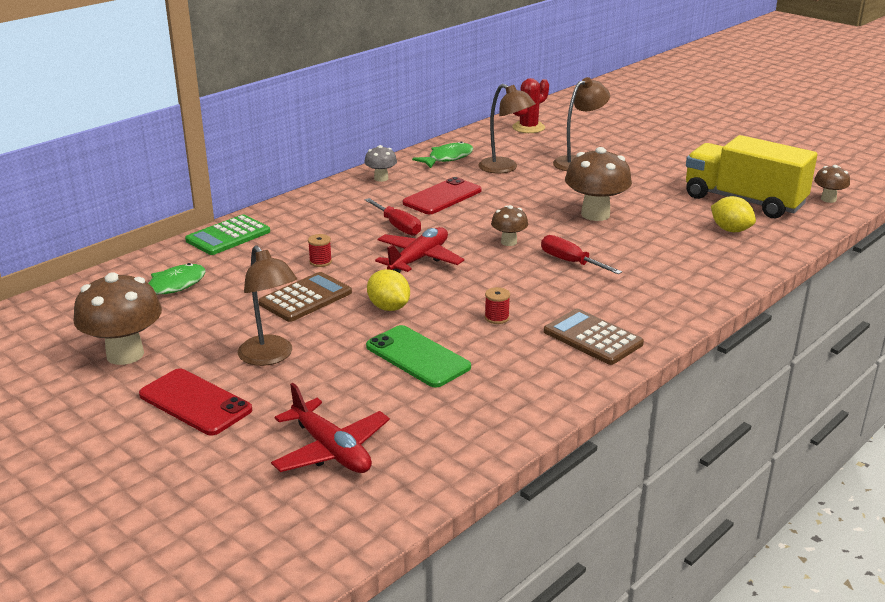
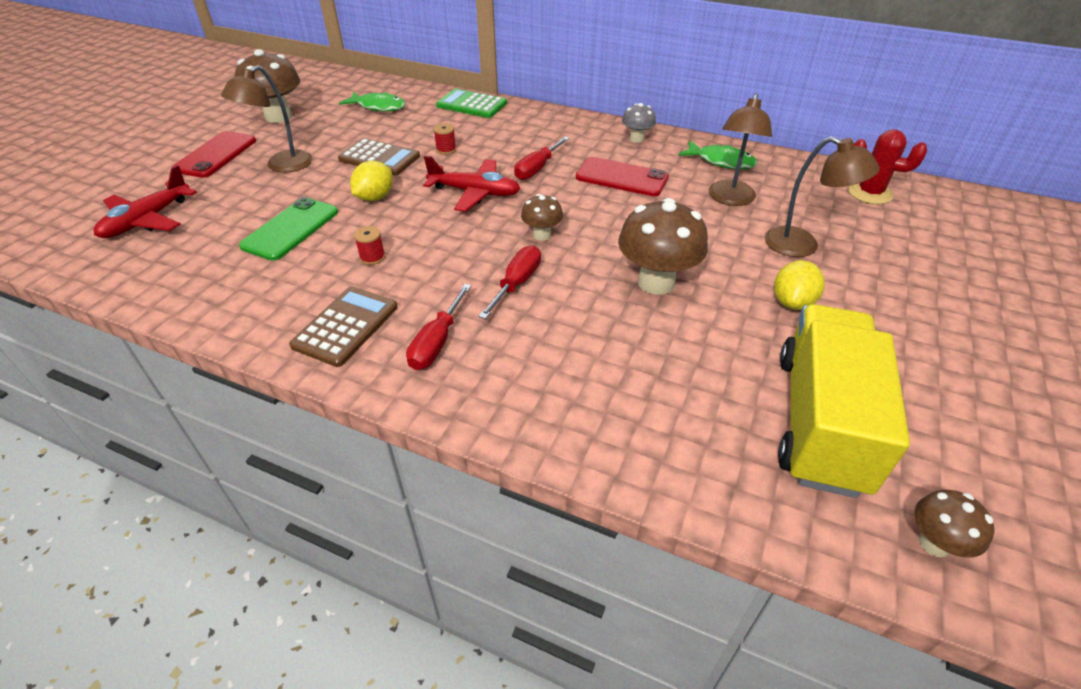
camera: 70 degrees right, 15 degrees up
yellow lemon [711,196,756,232] -> yellow lemon moved to [774,260,825,310]
none -> red screwdriver [406,284,471,370]

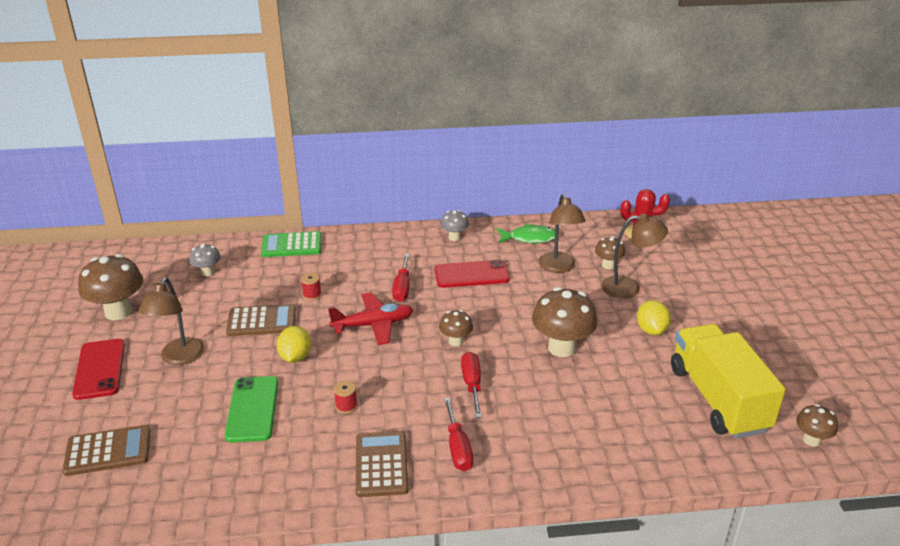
camera: 30 degrees left, 10 degrees down
red plane [94,165,197,238] -> brown calculator [62,425,150,476]
green fish [339,91,406,112] -> grey mushroom [189,243,221,277]
none -> brown mushroom [595,236,625,269]

